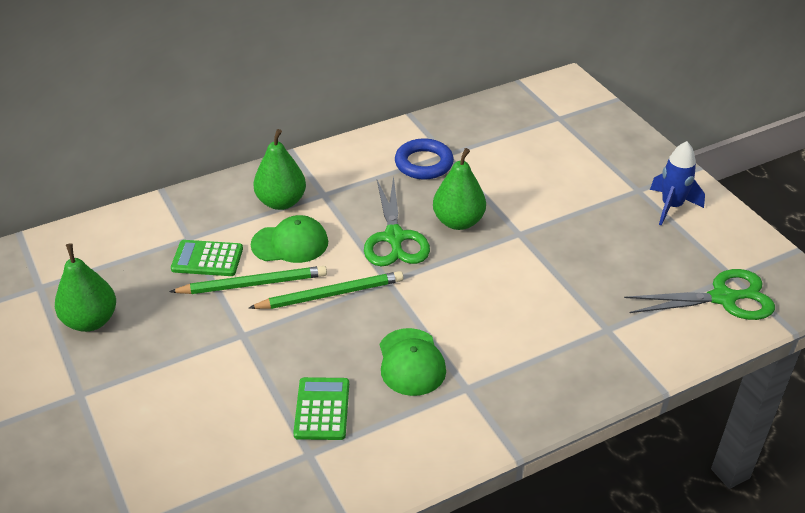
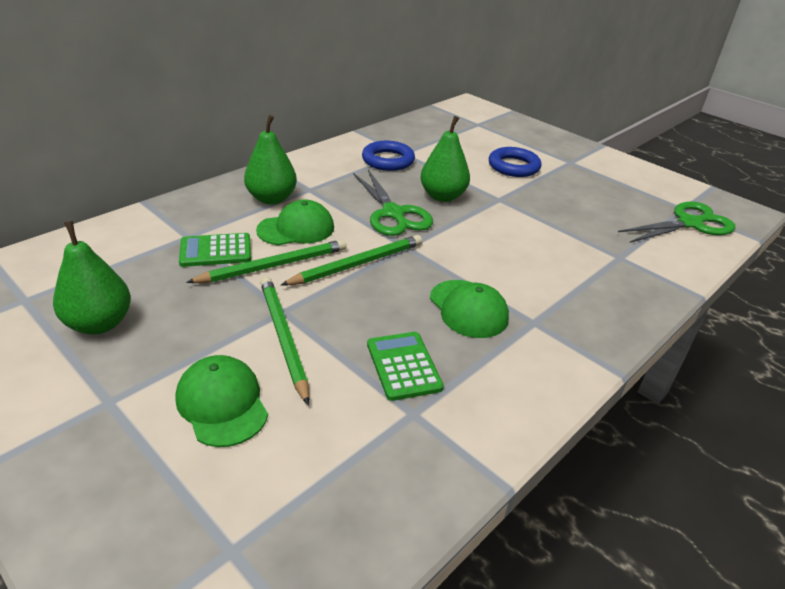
camera: 20 degrees left, 5 degrees down
blue rocket [650,141,705,226] -> none
none -> green cap [175,355,268,447]
none -> green pencil [260,277,309,405]
none -> blue ring [489,147,542,177]

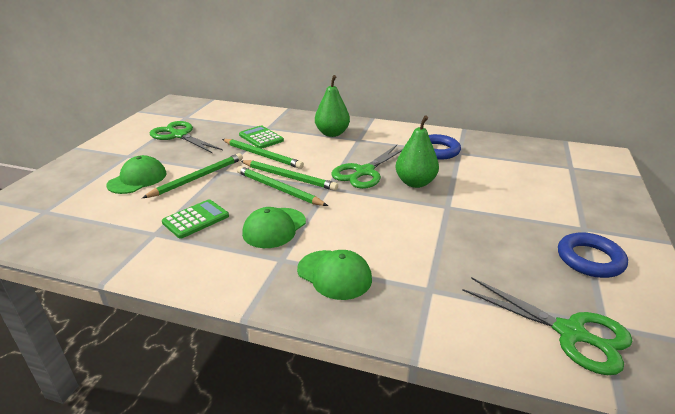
camera: 65 degrees right, 5 degrees down
green pear [53,221,131,334] -> green scissors [150,121,223,154]
green cap [256,199,334,245] -> green cap moved to [297,250,372,300]
blue ring [489,147,542,177] -> blue ring moved to [558,232,628,278]
none -> green pencil [237,166,328,206]

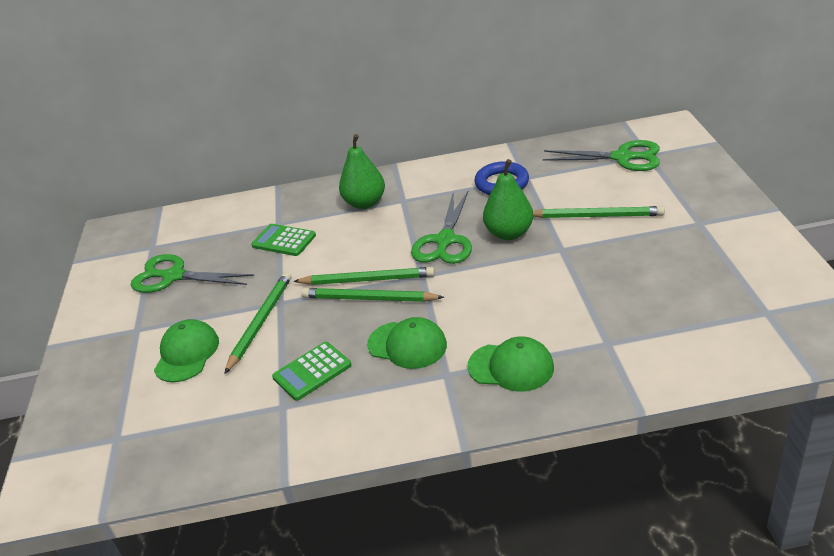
camera: 20 degrees left, 5 degrees up
green calculator [162,199,229,239] -> green calculator turned 150 degrees counterclockwise [272,342,351,401]
green pencil [222,139,304,169] -> green pencil moved to [533,206,665,218]
green cap [242,207,306,248] -> green cap turned 75 degrees counterclockwise [367,317,447,369]
green scissors [462,277,633,375] -> green scissors moved to [543,140,660,171]
blue ring [558,232,628,278] -> none

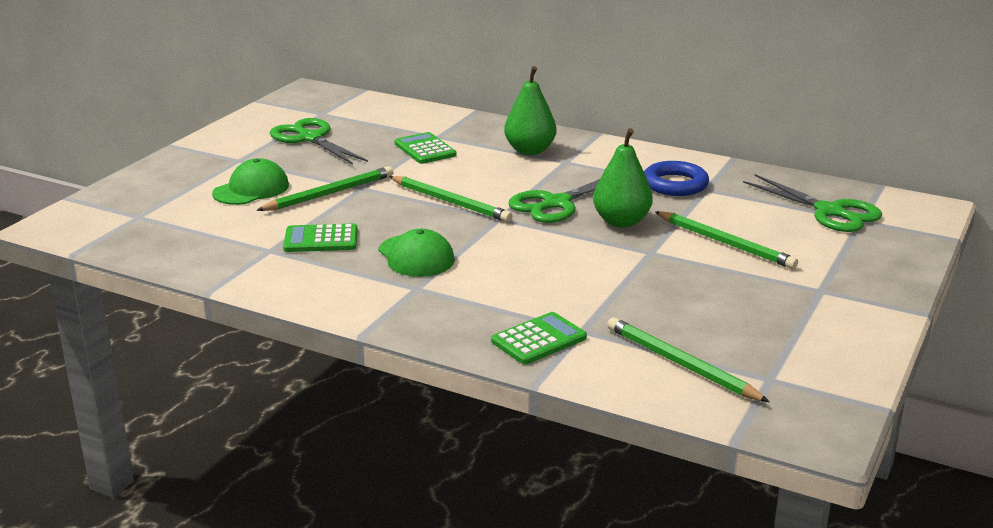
camera: 30 degrees right, 10 degrees down
green pencil [301,288,444,302] -> green pencil moved to [607,317,770,402]
green cap [467,336,554,392] -> none
none -> green calculator [491,312,587,364]

